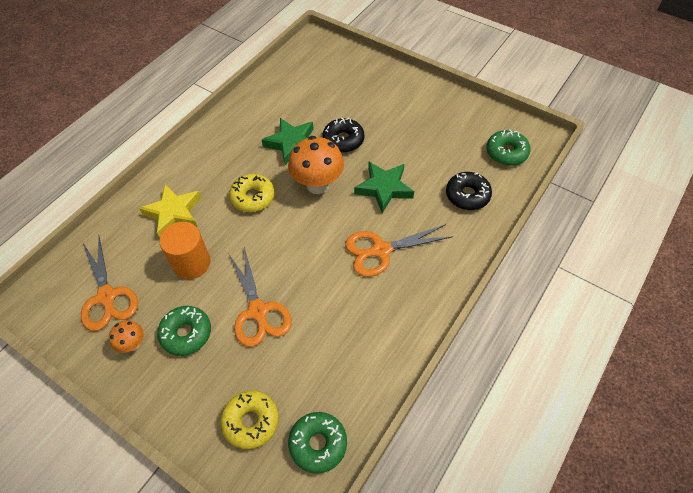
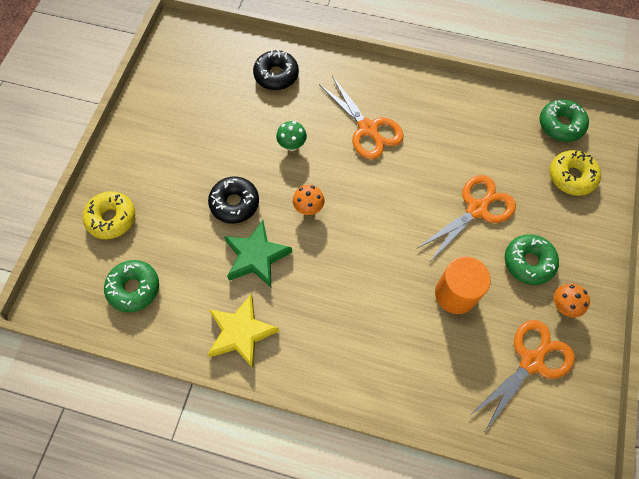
camera: 110 degrees left, 10 degrees up
yellow star [139,184,201,238] -> yellow star moved to [207,294,279,368]
yellow donut [229,174,275,212] -> yellow donut moved to [83,191,135,239]
orange mushroom [288,136,344,194] -> orange mushroom [293,185,325,215], size x0.51
green star [354,162,414,213] -> green mushroom [276,121,307,151]
green donut [486,129,531,166] -> green donut moved to [104,260,159,312]

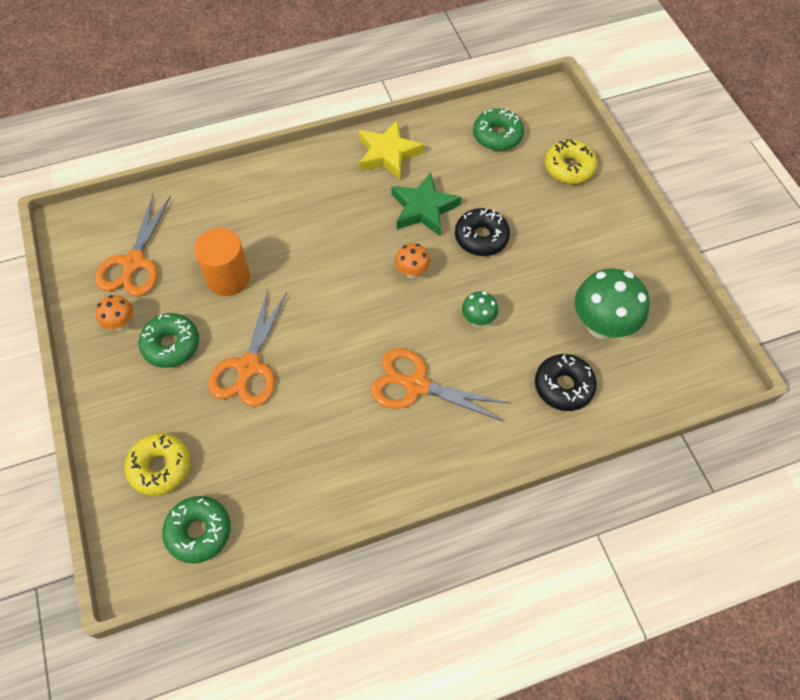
camera: 145 degrees right, 5 degrees down
none -> green mushroom [575,268,649,339]

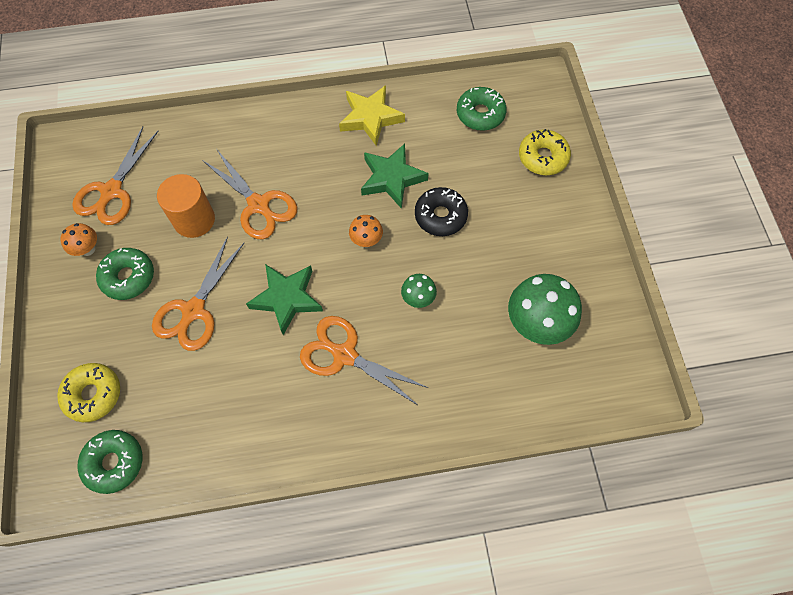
camera: 10 degrees right, 5 degrees up
black donut [535,354,597,411] -> none
none -> orange scissors [202,150,297,240]
none -> green star [246,264,323,335]

